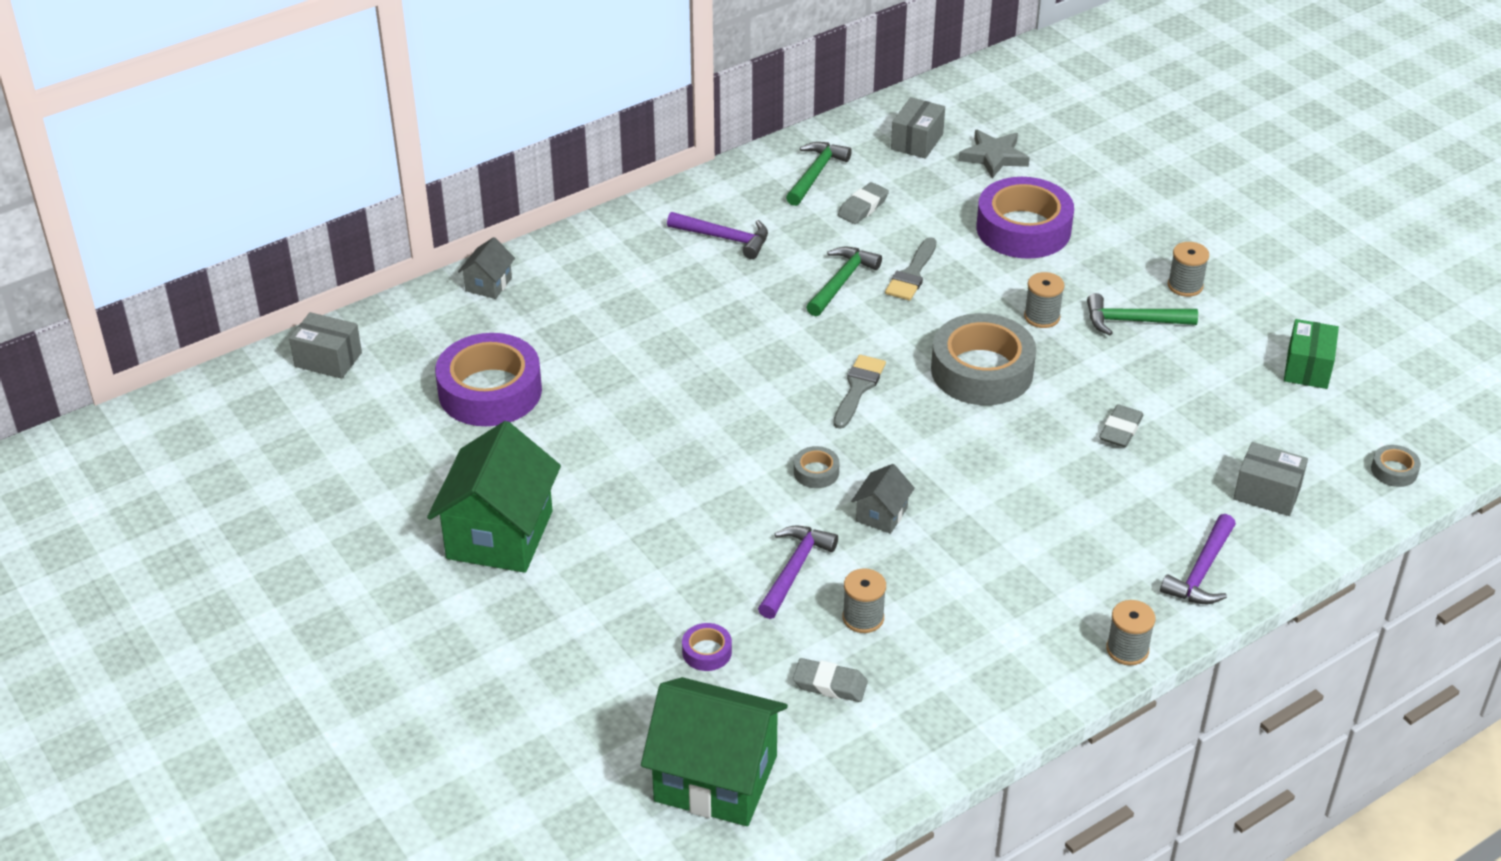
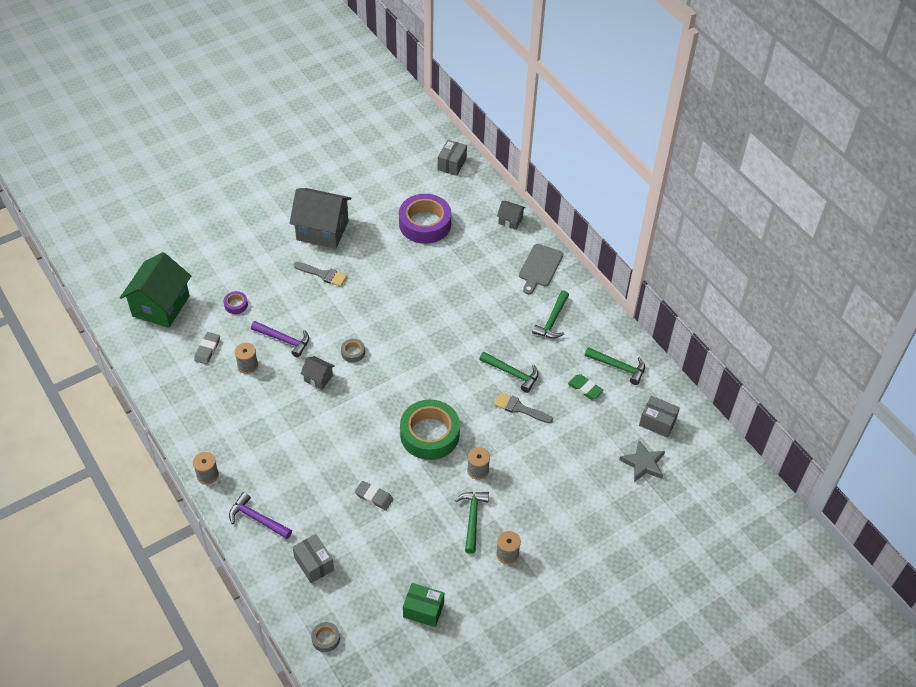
camera: 90 degrees right, 10 degrees up
green house [427,421,561,573] -> grey house [290,188,351,249]
purple hammer [667,212,768,259] -> green hammer [532,290,569,338]
grey brush [833,355,886,429] -> grey brush moved to [293,262,347,287]
grey eraser [838,182,889,224] -> green eraser [568,374,604,400]
grey tape [931,313,1036,405] -> green tape [400,399,460,460]
purple tape [976,177,1074,259] -> none
grey box [1234,442,1308,516] -> grey box turned 60 degrees counterclockwise [293,534,334,583]
none -> grey cutting board [519,244,563,294]

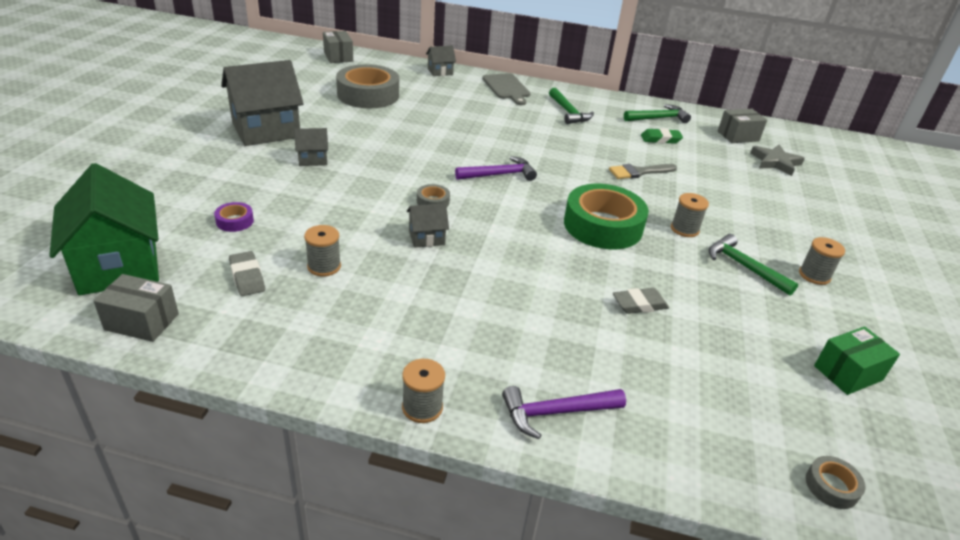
camera: 45 degrees left, 15 degrees down
purple hammer [251,321,309,358] -> purple hammer moved to [455,156,537,181]
grey brush [293,262,347,287] -> grey house [294,128,328,166]
grey box [293,534,334,583] -> grey box moved to [93,274,179,342]
purple tape [399,194,451,244] -> grey tape [336,64,399,108]
green hammer [479,352,539,393] -> none

